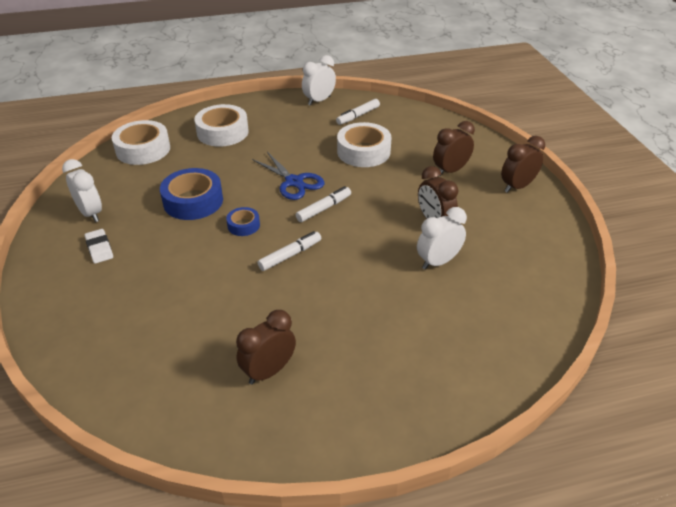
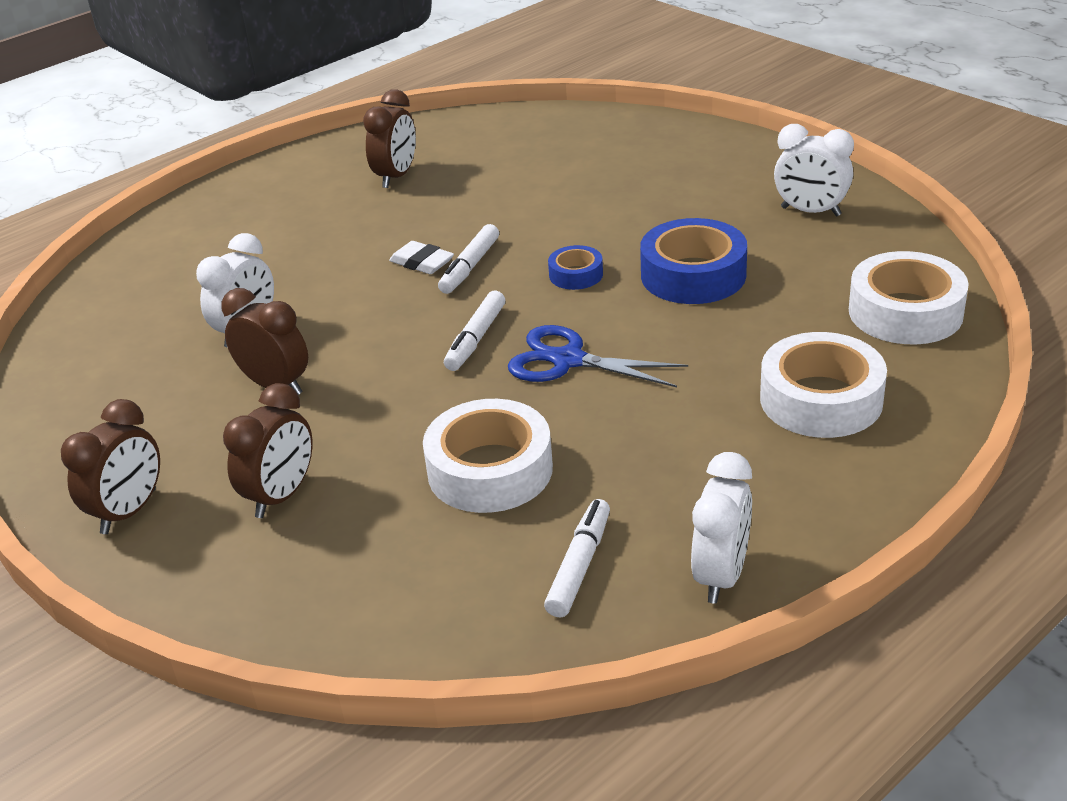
camera: 155 degrees right, 5 degrees down
white eraser [85,229,113,264] -> white eraser moved to [389,241,454,274]

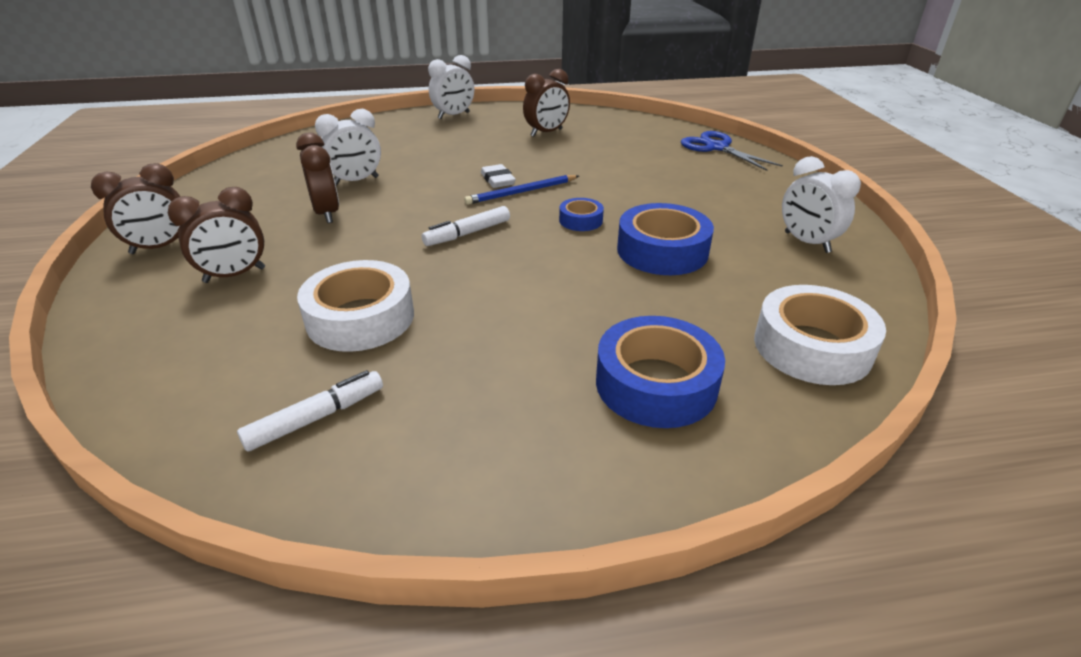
camera: 30 degrees right, 0 degrees up
white marker [438,224,499,294] -> blue pencil [464,175,579,205]
blue scissors [508,325,688,387] -> blue scissors moved to [681,131,783,171]
white clock [691,452,752,604] -> white clock moved to [428,55,474,119]
white tape [760,332,887,438] -> blue tape [596,316,725,428]

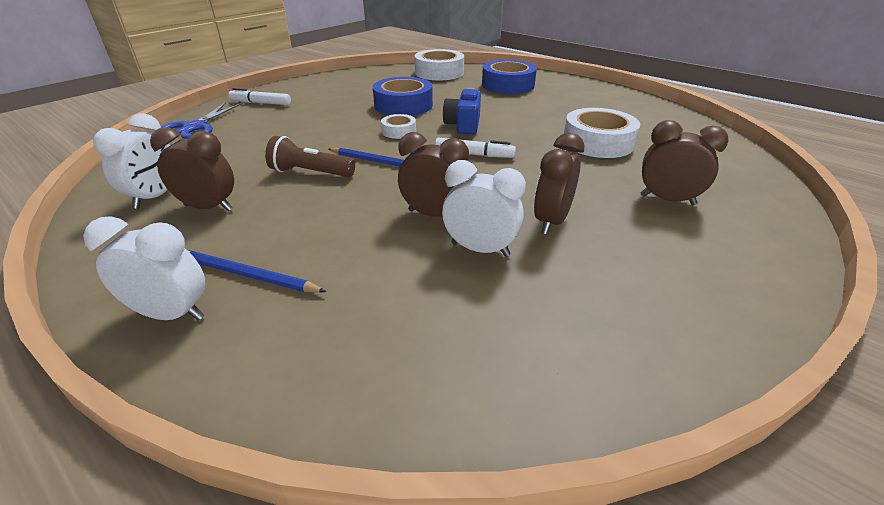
camera: 130 degrees left, 0 degrees up
brown clock [91,163,181,254] -> brown clock moved to [398,132,469,217]
white marker [237,370,383,452] -> white marker moved to [228,88,291,105]
white eraser [481,164,516,188] -> none
blue tape [559,198,604,231] -> white tape [381,114,416,139]
white clock [782,156,861,253] -> white clock moved to [93,113,170,209]
none -> blue pencil [186,249,327,293]
none -> brown flashlight [265,136,355,177]
none -> blue camera [443,88,481,134]

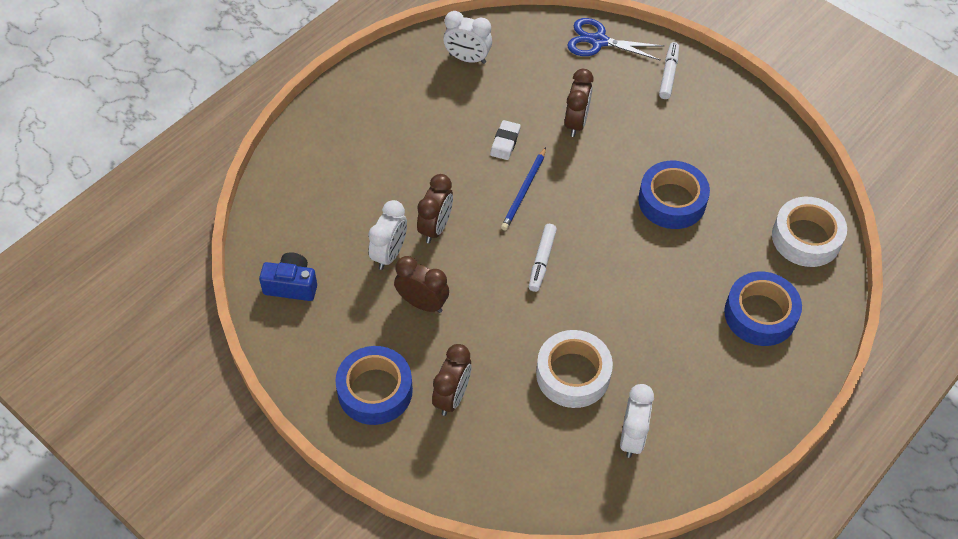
camera: 90 degrees right, 20 degrees up
white clock [83,216,205,321] -> white clock moved to [620,384,654,458]
brown clock [150,127,234,211] -> brown clock moved to [565,69,594,137]
blue pencil [186,249,327,293] -> none
brown flashlight [265,136,355,177] -> white eraser [490,120,521,160]
white tape [381,114,416,139] -> none
blue camera [443,88,481,134] -> blue camera moved to [259,252,317,301]
none -> blue tape [335,346,413,425]

